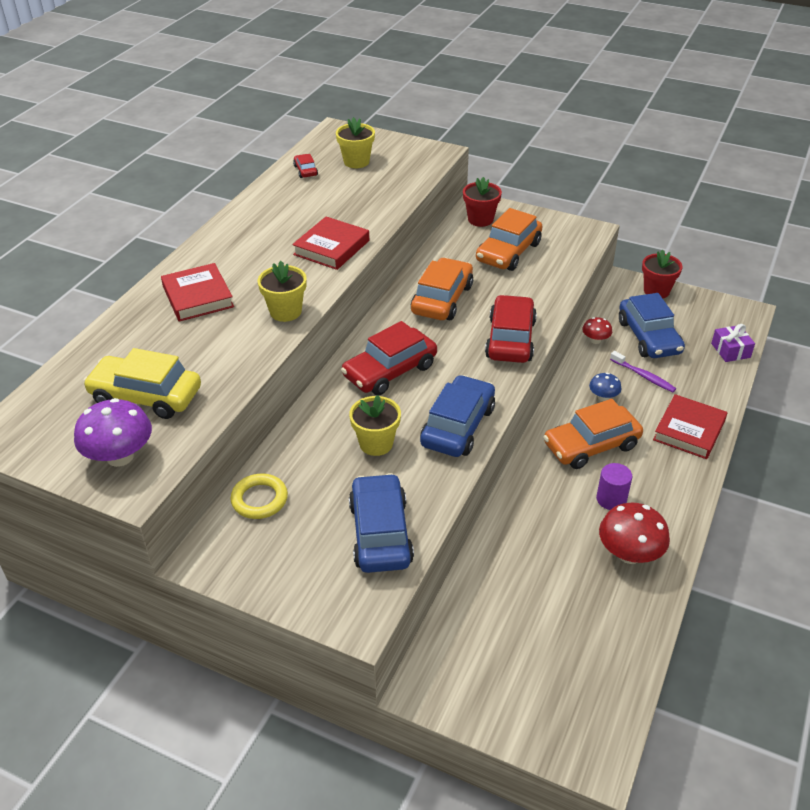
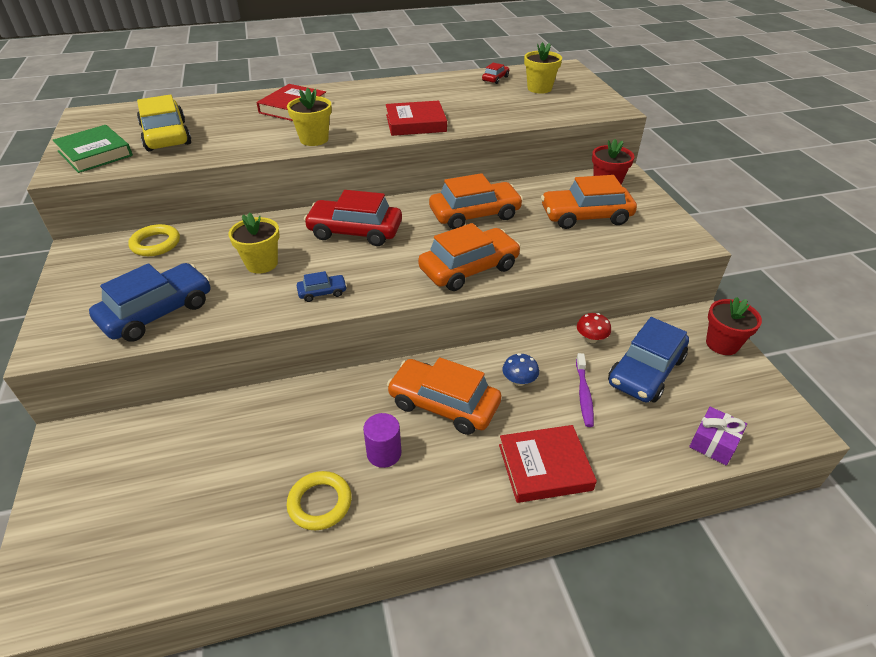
camera: 50 degrees right, 0 degrees up
purple mushroom [74,398,152,467] -> green book [53,125,133,173]
blue car [420,375,495,457] -> blue car [297,271,347,302], size x0.46
red car [485,295,537,363] -> orange car [418,223,521,291]
red mushroom [599,503,670,564] -> yellow ring [287,471,352,530]

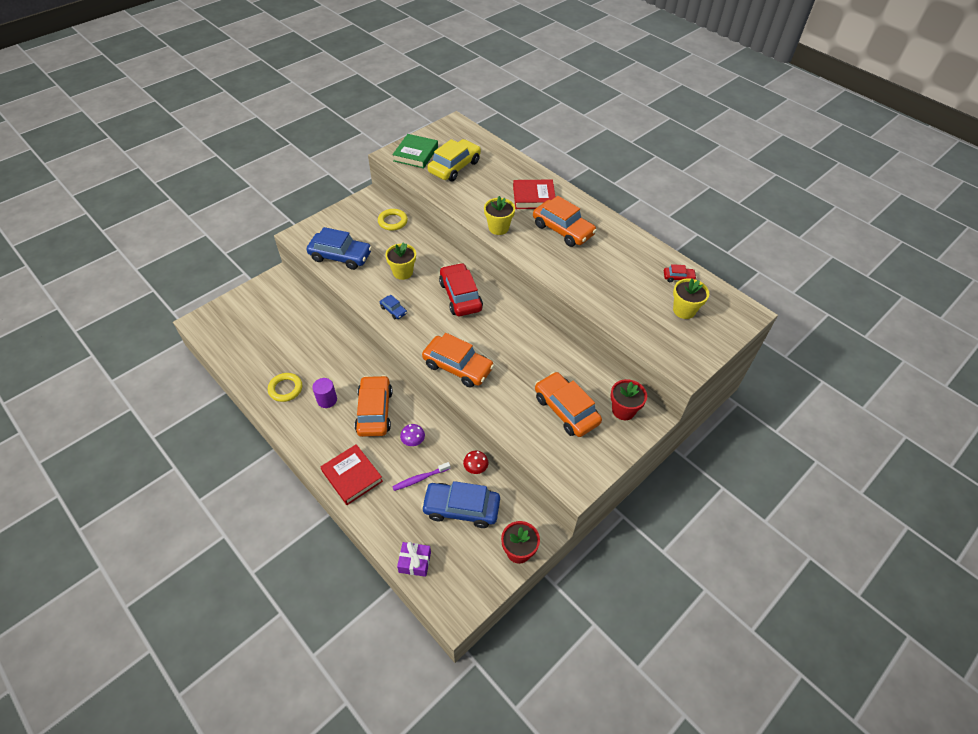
camera: 60 degrees right, 10 degrees up
red book [386,100,447,136] -> none
orange car [429,173,523,229] -> orange car moved to [533,196,597,247]
blue mushroom [503,353,539,386] -> purple mushroom [400,424,425,446]

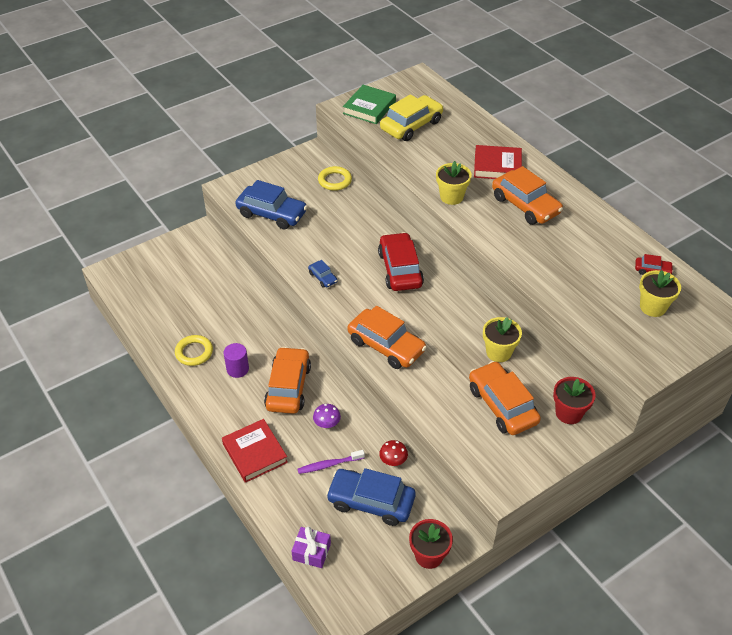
camera: 10 degrees right, 5 degrees down
yellow flower pot [385,242,416,280] -> yellow flower pot moved to [483,317,522,362]

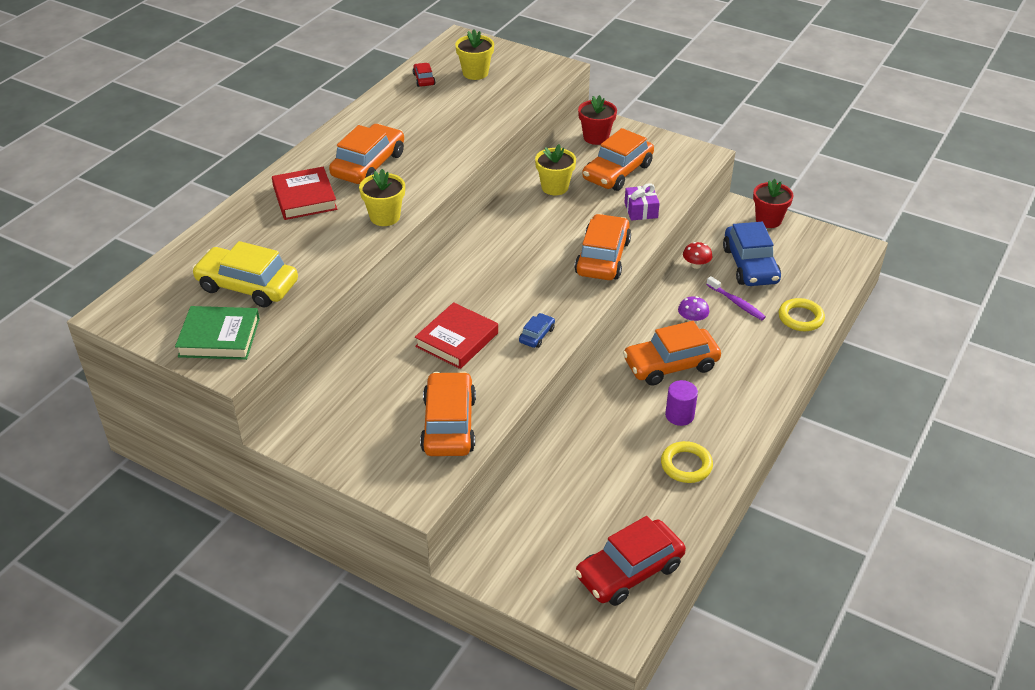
camera: 115 degrees left, 5 degrees down
red book [222,419,288,483] -> red book moved to [415,302,498,369]
blue car [235,180,307,230] -> orange car [420,372,476,456]
purple gift [291,527,331,568] -> purple gift moved to [624,183,660,221]
yellow ring [318,166,352,191] -> yellow ring moved to [779,298,825,331]
red car [378,232,424,291] -> red car moved to [575,516,686,606]

